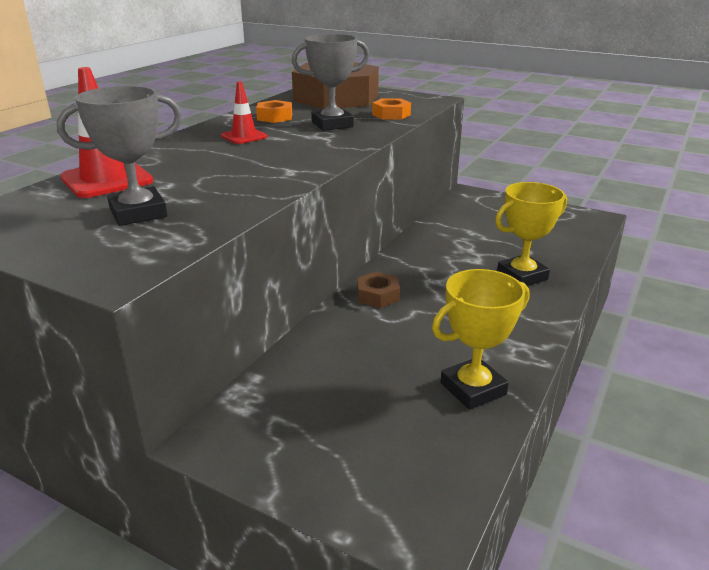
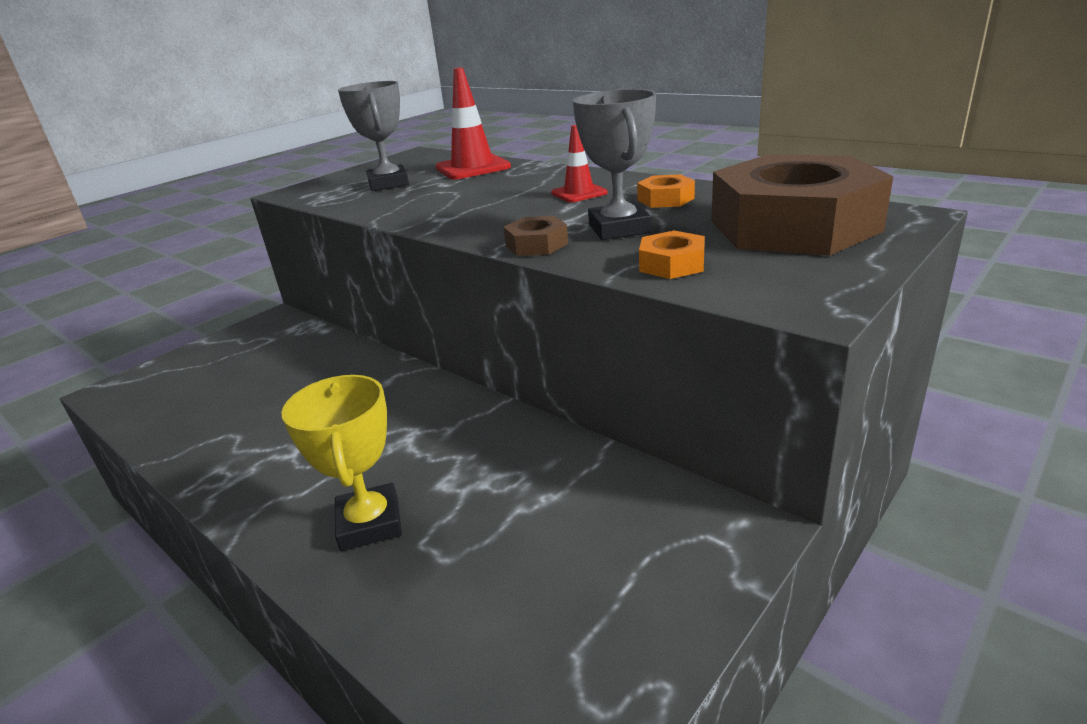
camera: 105 degrees right, 0 degrees up
brown nut [357,272,400,308] -> brown nut moved to [503,216,568,256]
yellow trophy [432,269,529,410] -> none

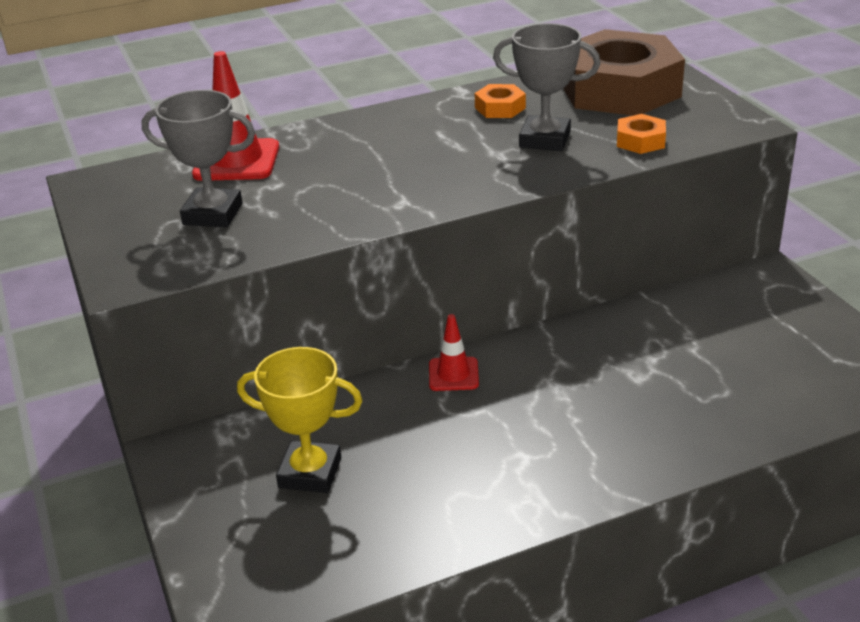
camera: 65 degrees left, 5 degrees up
yellow trophy [281,375,402,551] -> yellow trophy moved to [237,347,362,493]
brown nut [503,216,568,256] -> none
red traffic cone [551,125,608,202] -> red traffic cone moved to [429,314,479,391]

